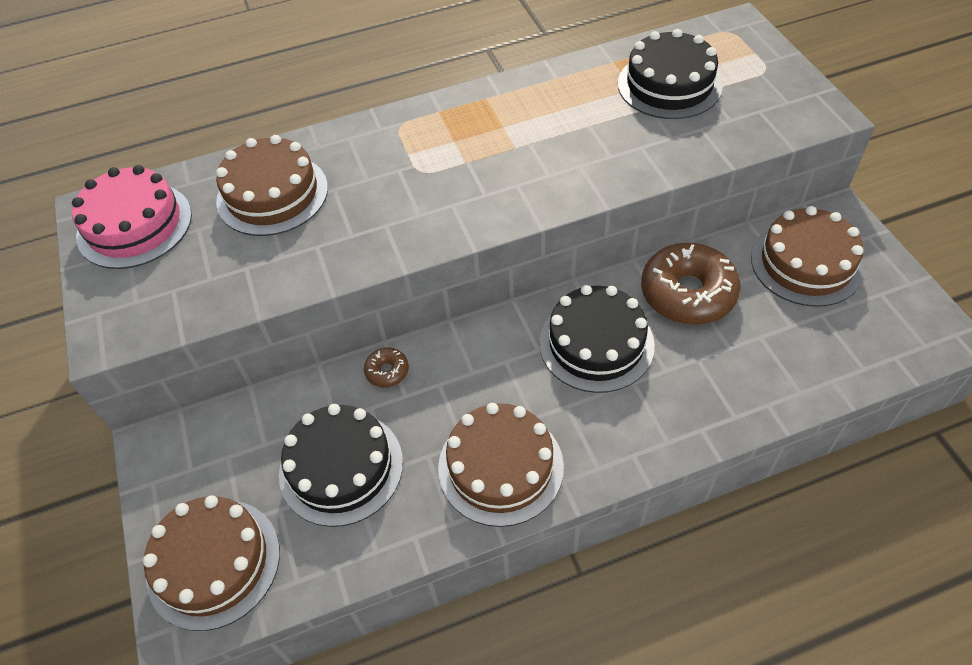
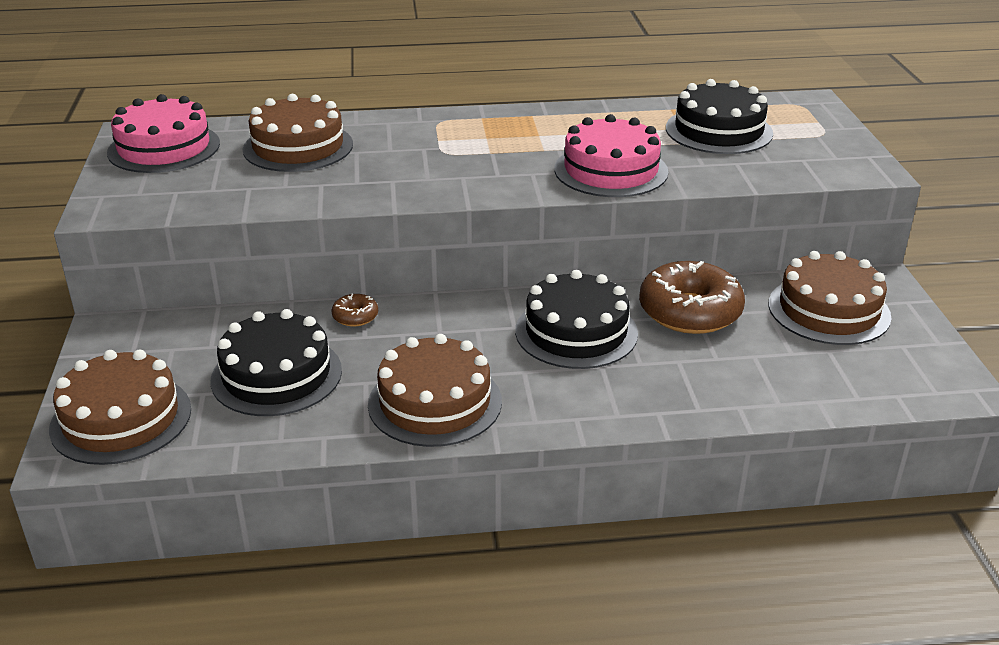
camera: 10 degrees right, 20 degrees down
none -> pink cake [554,114,668,197]

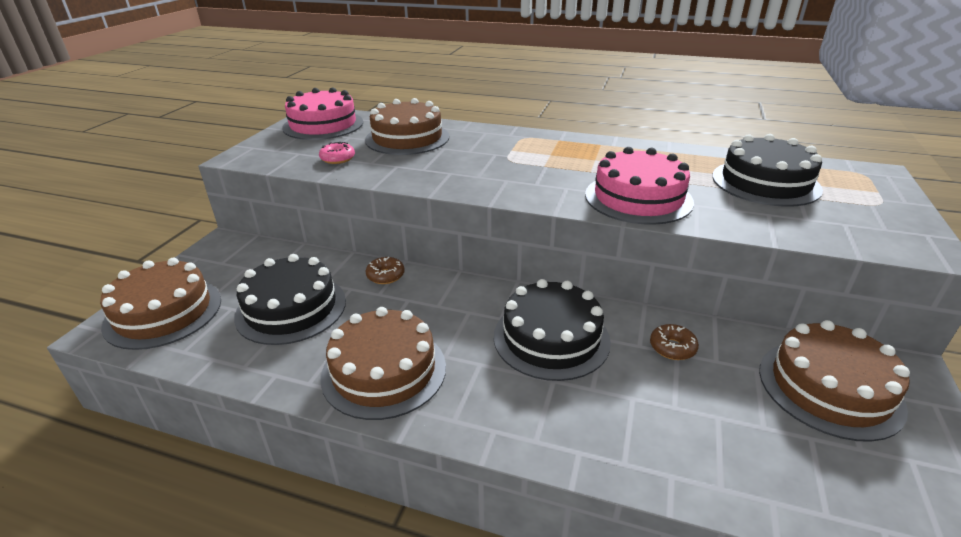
camera: 25 degrees right, 0 degrees up
brown donut [639,261,745,334] -> brown donut [650,324,699,360], size x0.45
none -> pink donut [319,142,355,164]

